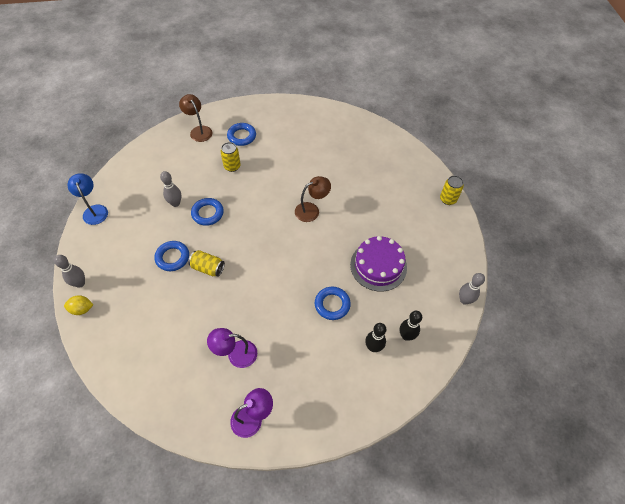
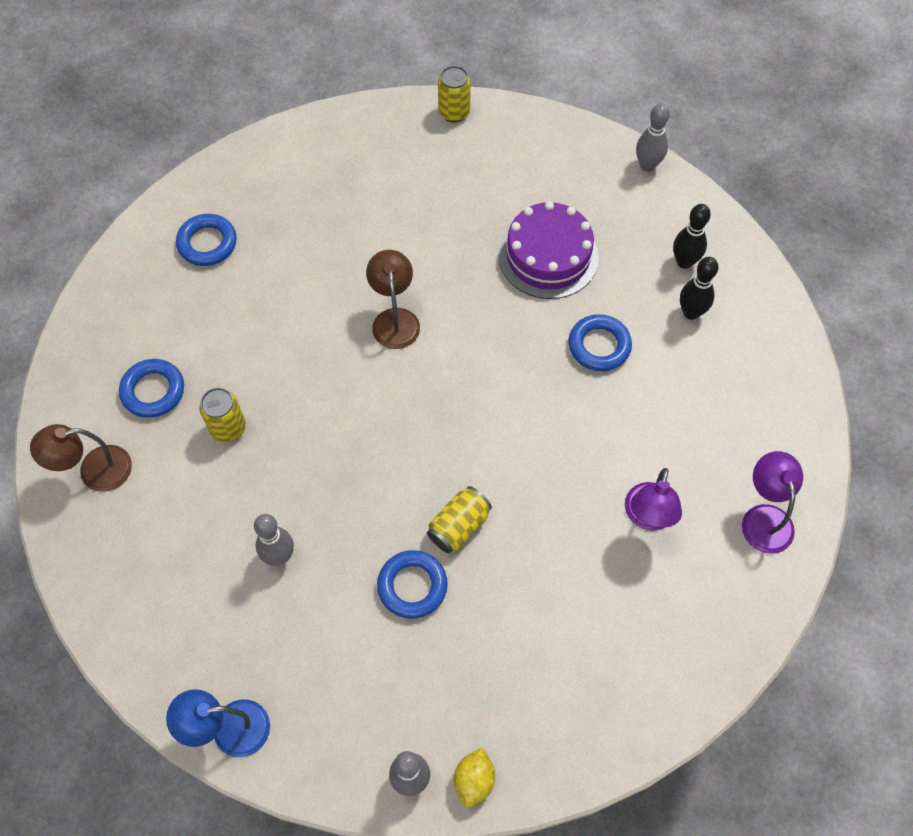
camera: 70 degrees left, 5 degrees up
blue ring [191,198,224,226] -> blue ring moved to [176,214,237,266]

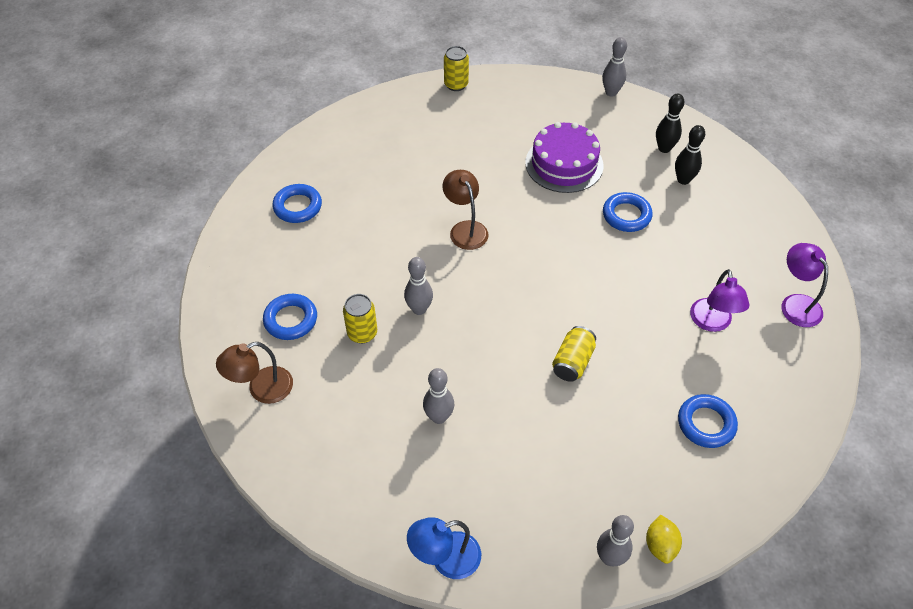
camera: 15 degrees left, 10 degrees down
blue ring [377,550,448,619] -> blue ring moved to [678,394,738,448]
none -> grey bowling pin [404,257,433,315]

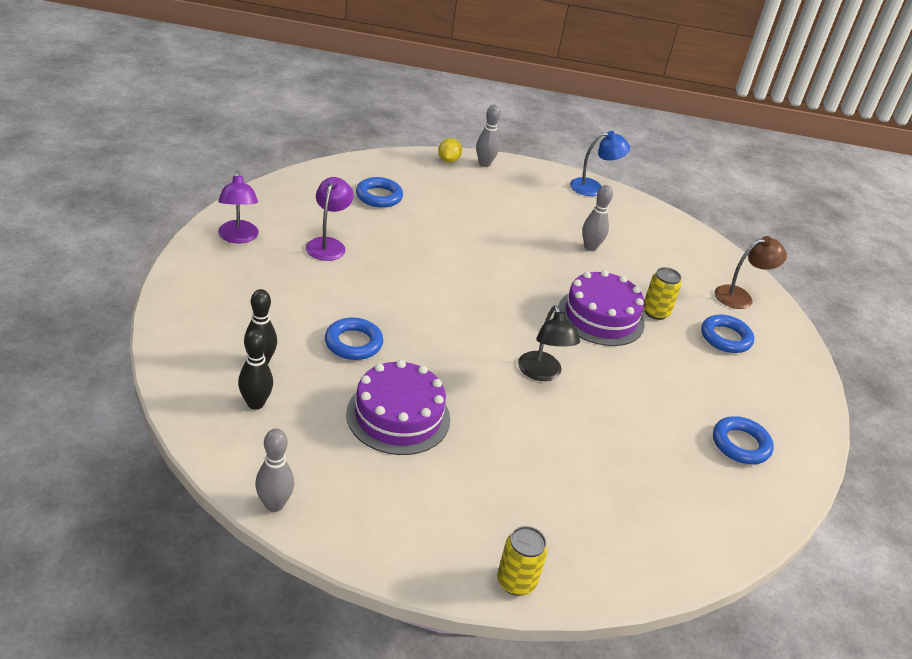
camera: 175 degrees left, 15 degrees down
grey bowling pin [404,257,433,315] -> purple cake [558,270,645,346]
brown lamp [443,170,488,250] -> black lamp [518,305,580,381]
yellow can [552,326,596,382] -> none

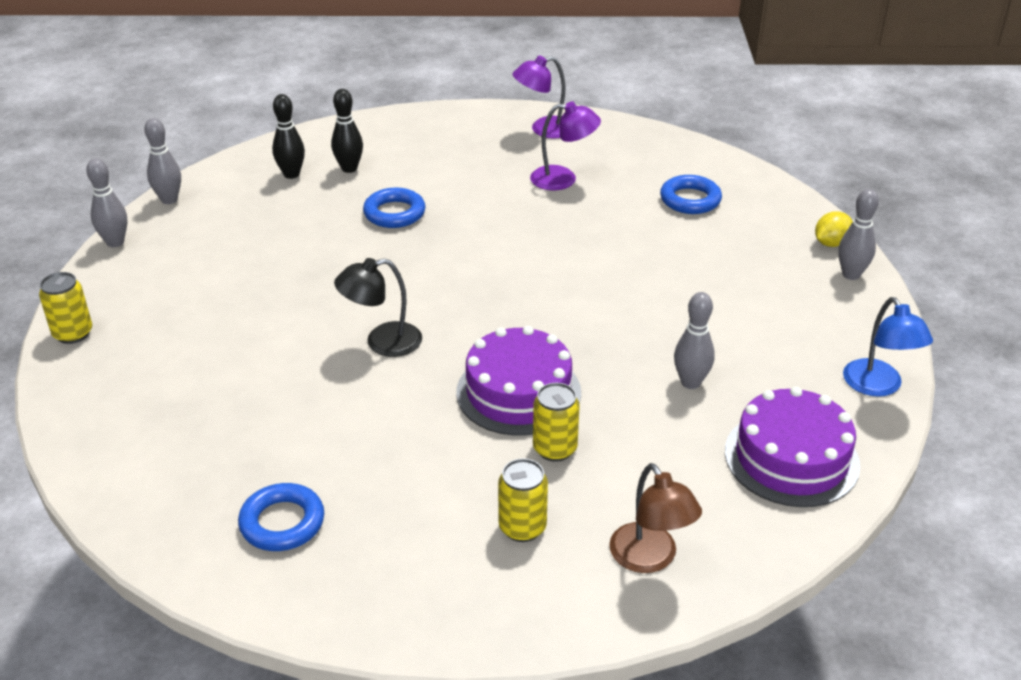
camera: 90 degrees right, 0 degrees up
purple cake [346,360,450,455] -> purple cake moved to [725,386,860,507]
yellow lemon [438,138,462,163] -> yellow lemon turned 45 degrees counterclockwise [815,211,853,247]
blue ring [701,314,754,353] -> yellow can [498,458,548,542]
none -> grey bowling pin [86,158,127,247]

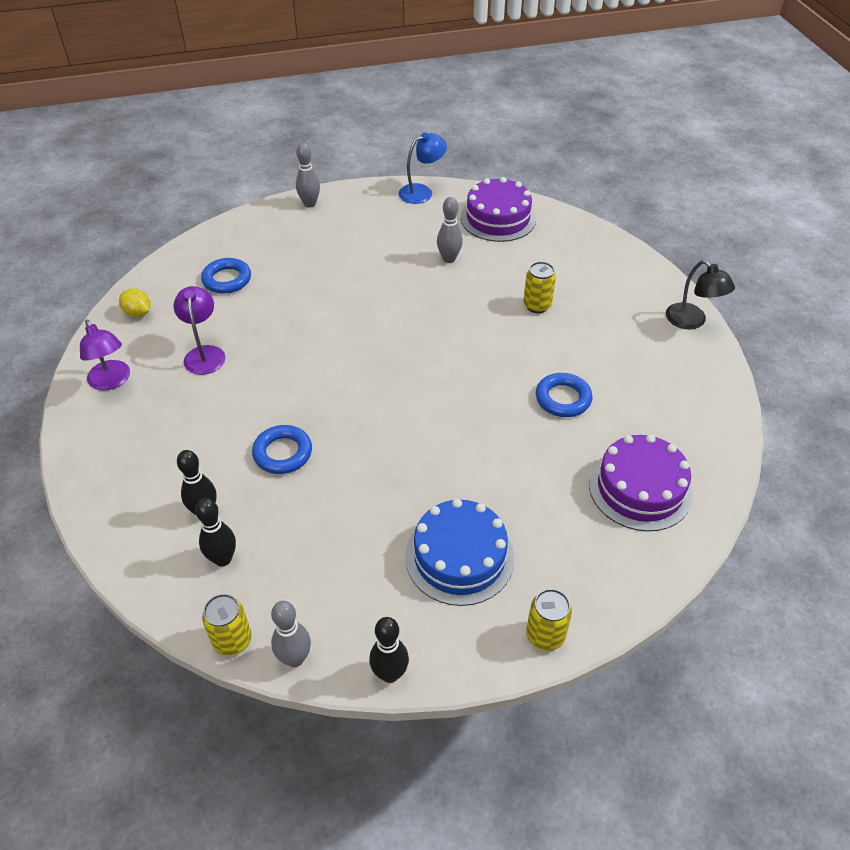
camera: 105 degrees left, 10 degrees up
grey bowling pin [86,158,127,247] -> black bowling pin [369,617,409,683]
blue ring [238,483,324,551] -> blue ring moved to [536,373,592,417]
black lamp [334,258,422,357] -> black lamp moved to [666,260,735,329]
purple cake [456,326,581,436] -> purple cake moved to [589,434,693,531]
yellow can [498,458,548,542] -> yellow can moved to [202,594,252,656]
brown lamp [609,463,702,573] -> none
yellow lemon [815,211,853,247] -> yellow lemon moved to [119,288,151,317]
none -> blue cake [405,499,514,606]

